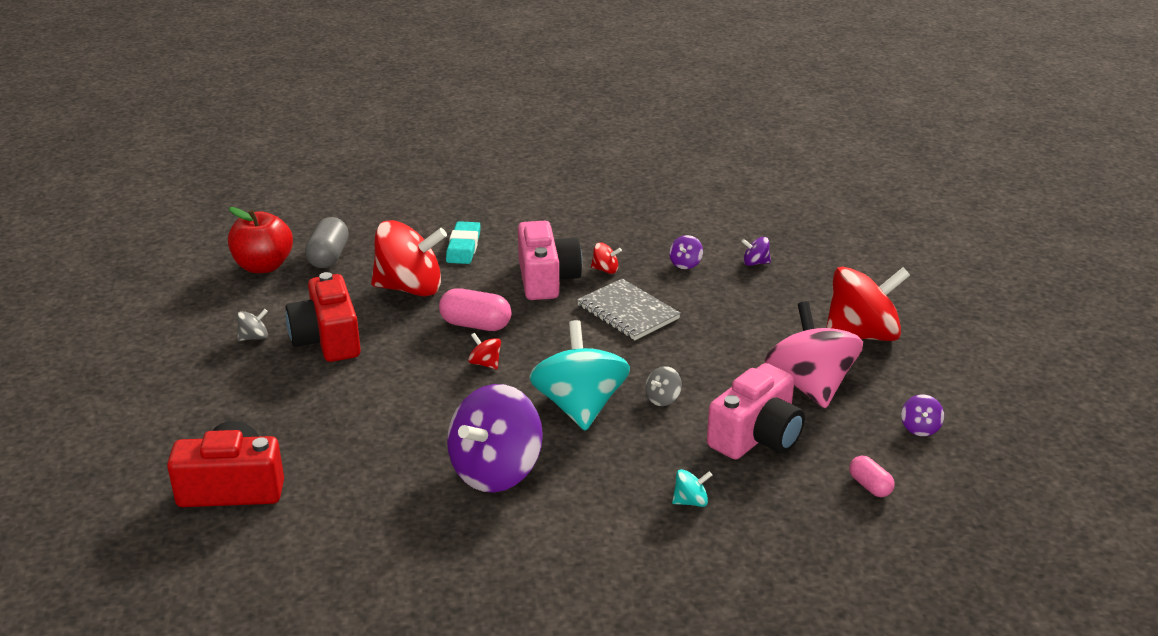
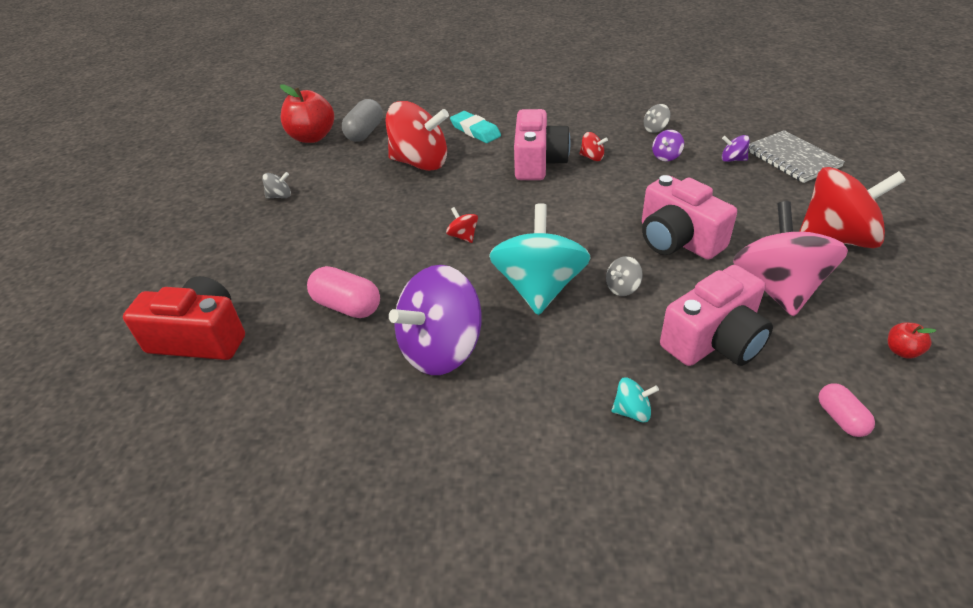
camera: 15 degrees right, 10 degrees up
red camera [286,272,361,362] -> none
pink capsule [439,288,511,331] -> pink capsule moved to [307,266,380,318]
turquoise eraser [446,221,480,264] -> turquoise eraser turned 60 degrees counterclockwise [450,111,501,143]
grey notebook [577,279,681,340] -> grey notebook moved to [748,130,845,183]
purple spinning top [901,395,944,436] -> red apple [888,322,936,359]
none -> pink camera [642,175,737,260]
none -> grey spinning top [644,104,671,133]

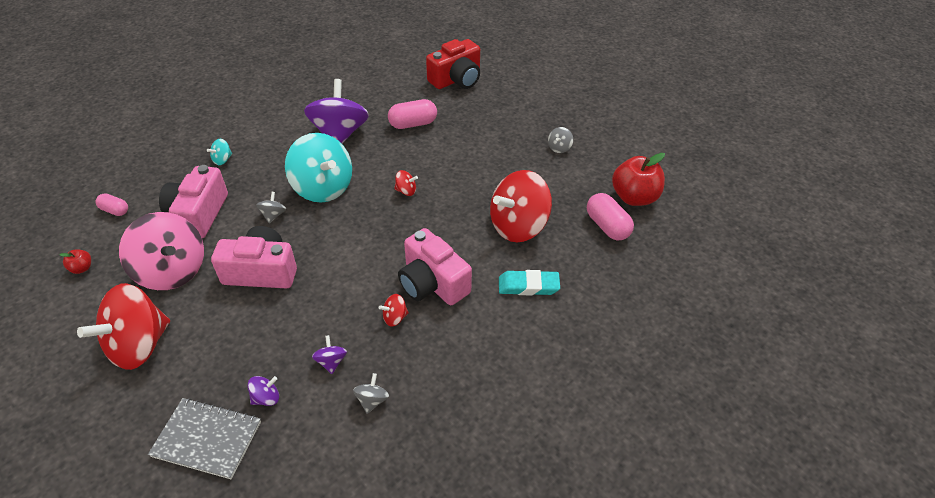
camera: 130 degrees right, 5 degrees up
grey capsule [342,99,383,142] -> pink capsule [587,193,634,240]

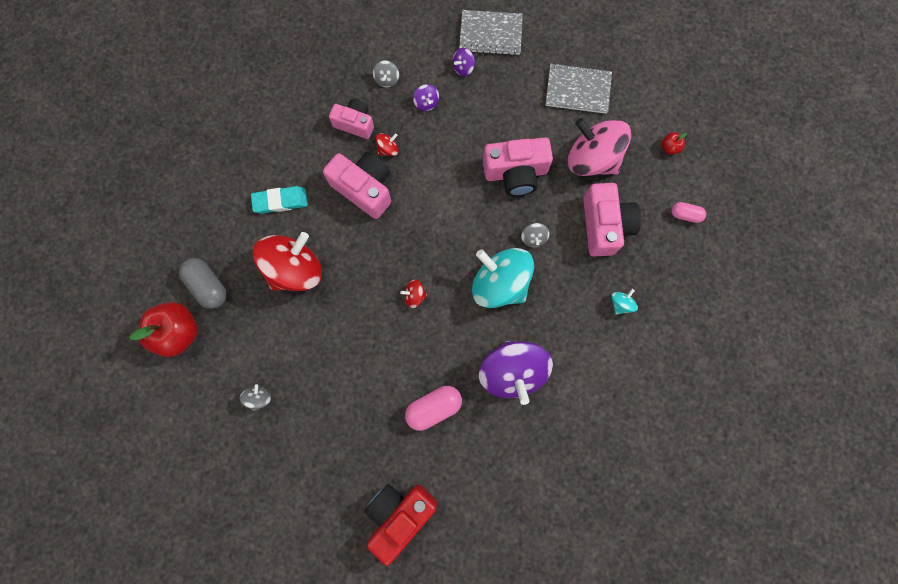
camera: 170 degrees right, 30 degrees up
red spinning top [77,283,170,370] -> grey notebook [545,63,612,114]
pink capsule [587,193,634,240] -> grey capsule [179,258,227,309]
none -> pink camera [329,99,374,139]

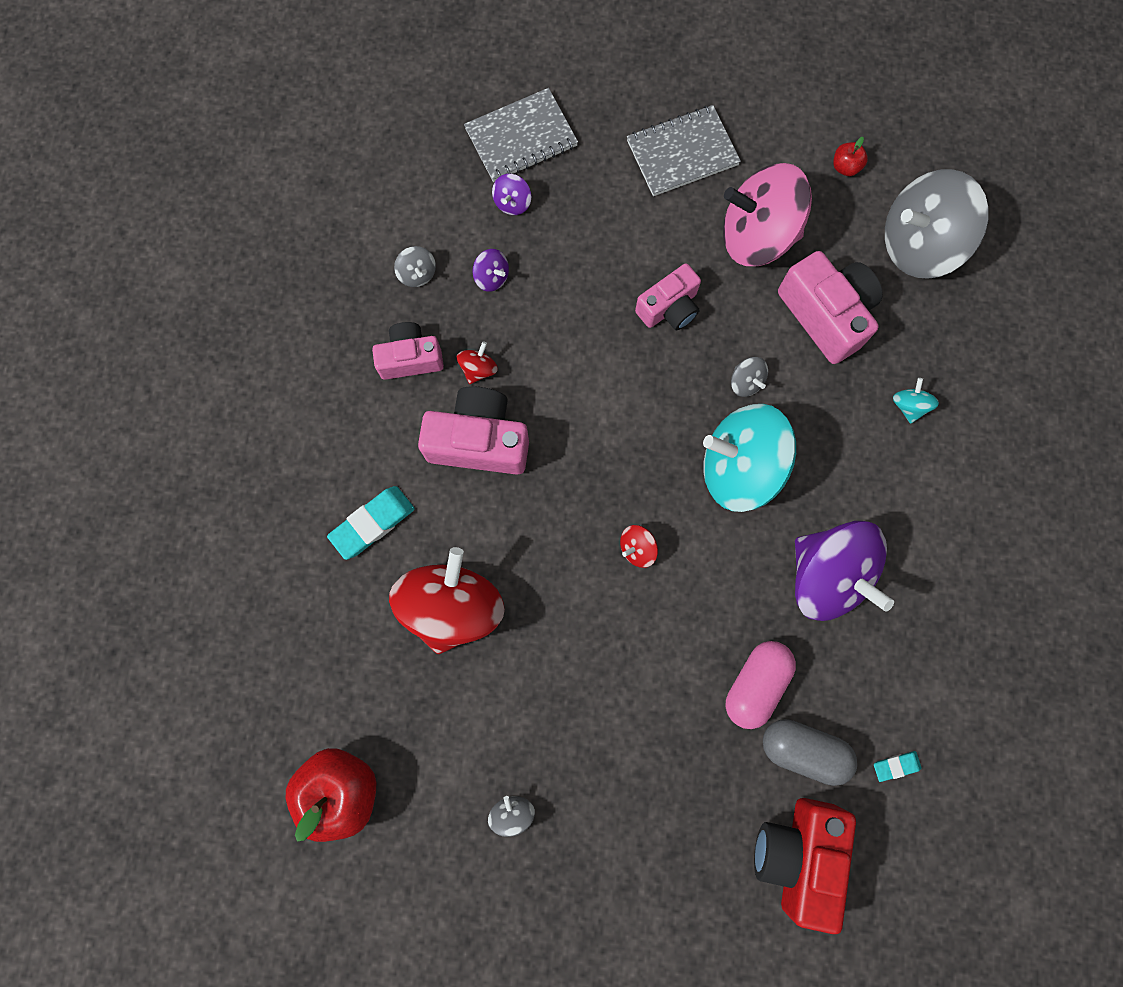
camera: 30 degrees left, 0 degrees up
grey capsule [179,258,227,309] -> grey capsule moved to [763,719,857,786]
pink camera [483,137,553,196] -> pink camera [635,263,701,330], size x0.65
pink capsule [671,202,706,223] -> grey spinning top [885,169,989,279]
none -> turquoise eraser [874,751,921,782]

